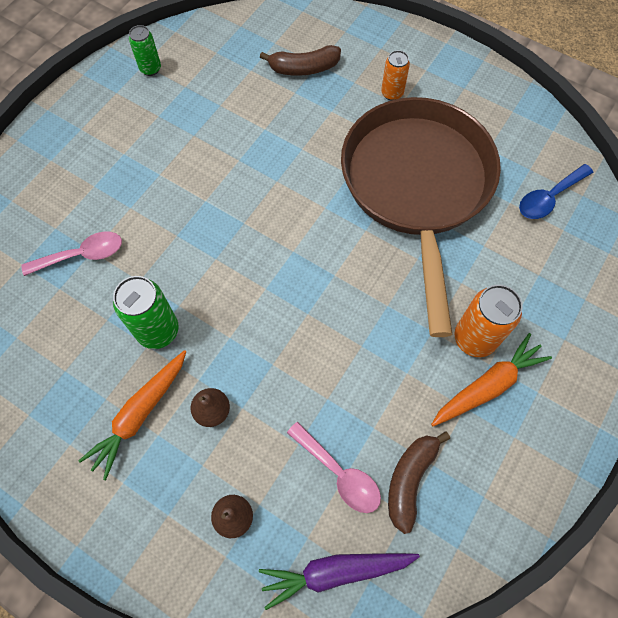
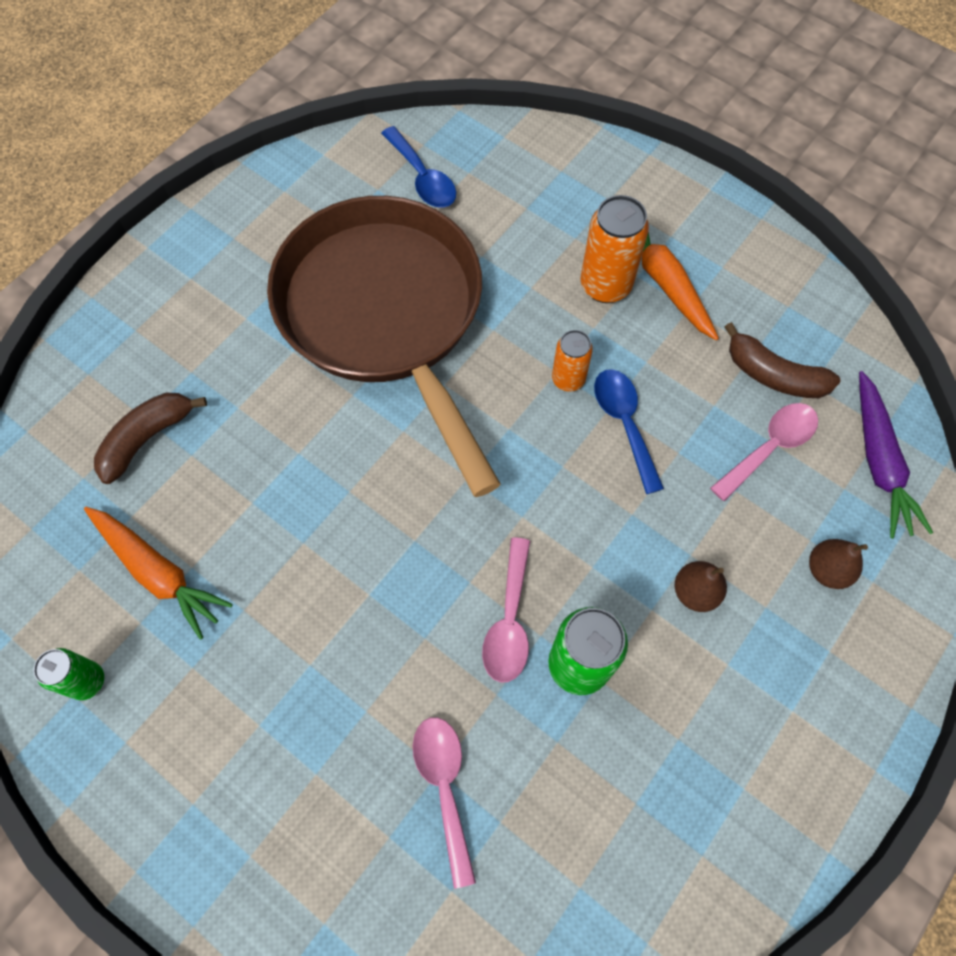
camera: 85 degrees left, 0 degrees up
orange carrot [79,350,186,480] -> orange carrot moved to [84,507,233,640]
brown banana [260,45,341,76] -> brown banana turned 135 degrees counterclockwise [94,393,207,484]
brown pan [341,97,501,337] -> brown pan turned 60 degrees clockwise [267,196,501,497]
orange can [381,50,410,101] -> orange can moved to [552,330,593,391]
none -> pink spoon [482,537,530,683]
none -> blue spoon [594,369,664,494]

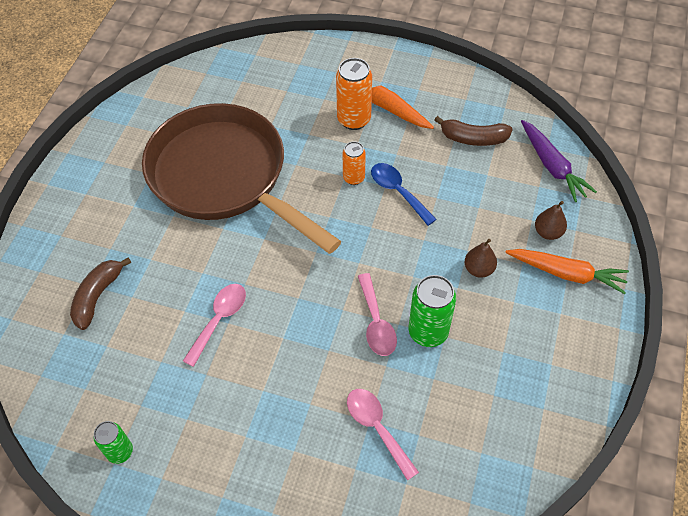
camera: 20 degrees left, 10 degrees down
orange carrot [84,507,233,640] -> orange carrot moved to [505,249,629,294]
blue spoon [381,126,456,208] -> none
pink spoon [710,403,818,501] -> pink spoon moved to [183,284,246,367]

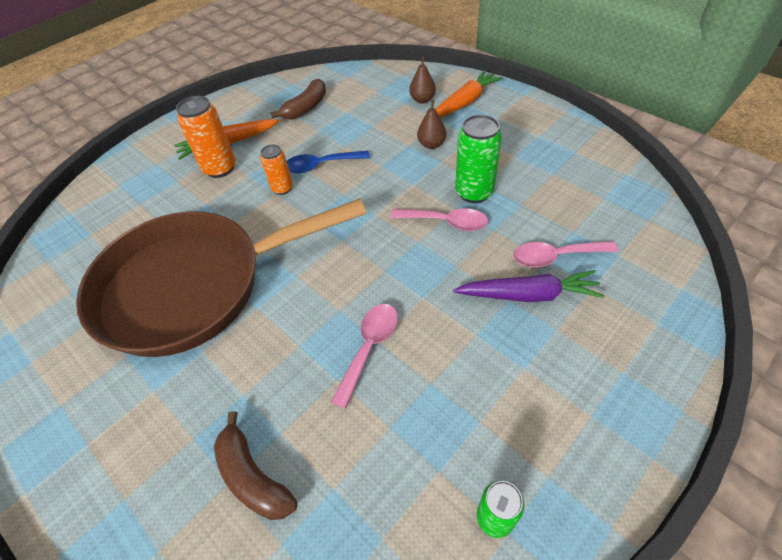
camera: 60 degrees left, 5 degrees down
pink spoon [183,284,246,367] -> pink spoon turned 60 degrees clockwise [331,304,398,409]
purple carrot [521,120,597,202] -> purple carrot moved to [453,270,604,302]

